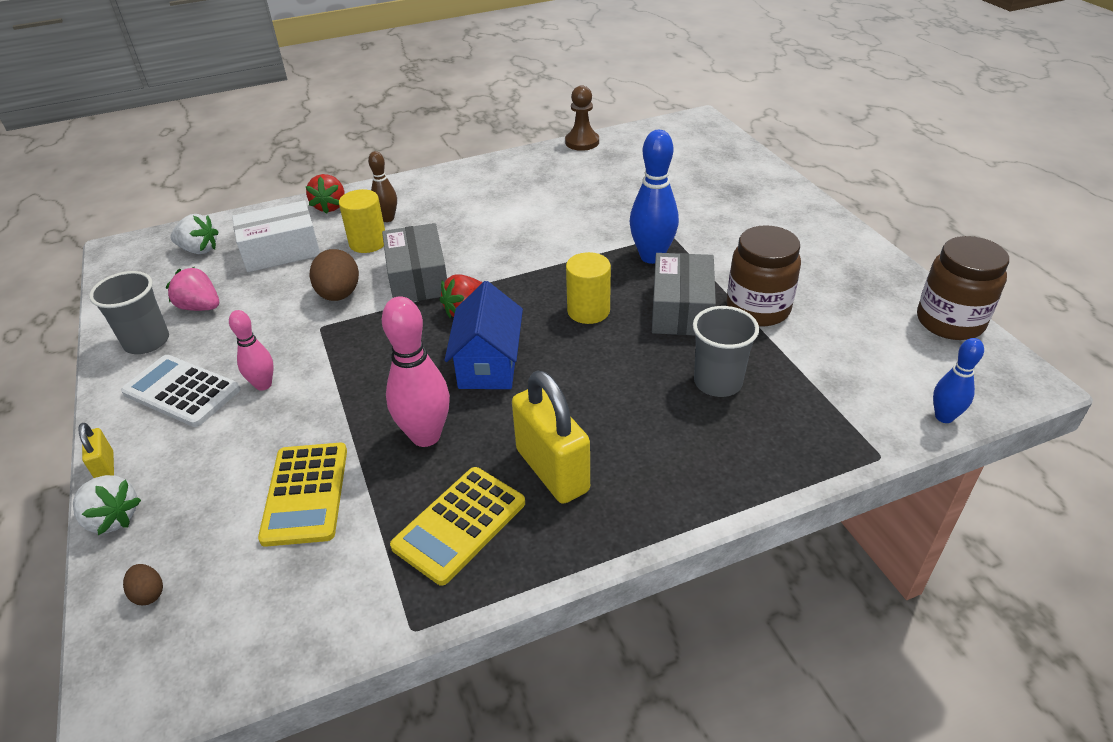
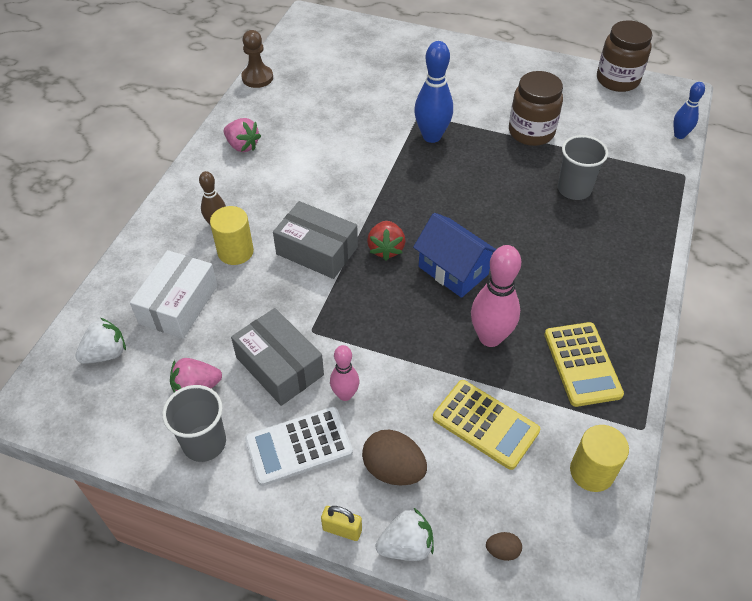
camera: 50 degrees left, 10 degrees up
red strawberry [306,174,345,214] -> none
brown egg [309,249,359,301] -> brown egg moved to [362,430,427,486]
yellow padlock [512,371,590,504] -> none
yellow cylinder [566,252,611,324] -> yellow cylinder moved to [570,425,629,492]
grey box [652,253,716,336] -> grey box moved to [231,308,324,406]
none -> pink strawberry [224,118,261,152]

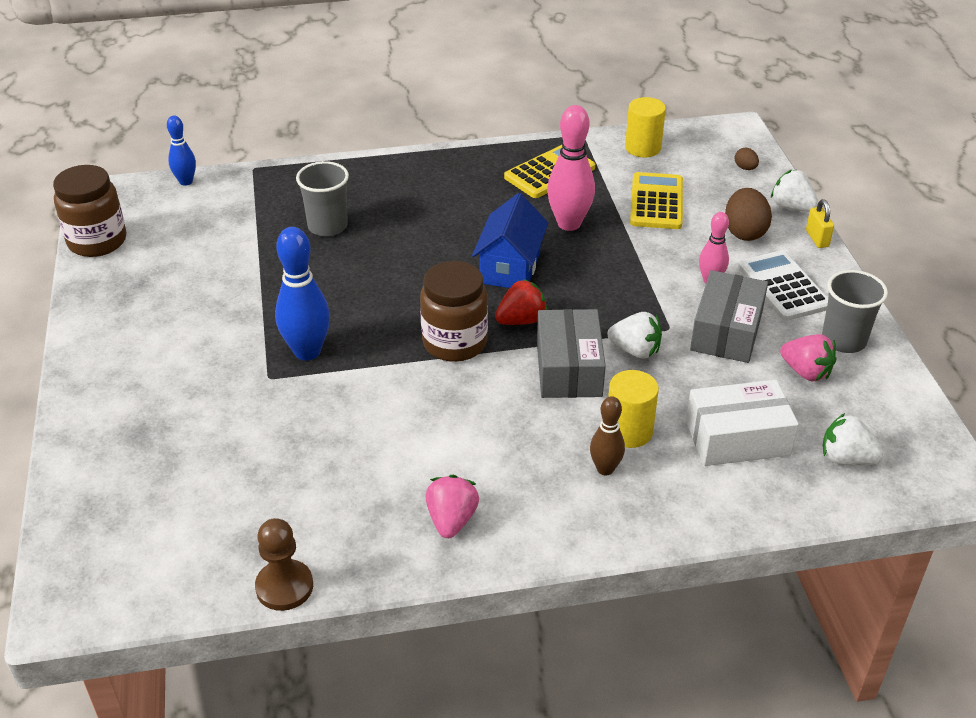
camera: 120 degrees left, 10 degrees down
white calculator [245,407,353,486] -> white calculator turned 150 degrees counterclockwise [738,250,828,321]
brown jar [509,71,563,146] -> brown jar moved to [420,261,488,362]
none -> white strawberry [607,312,662,359]

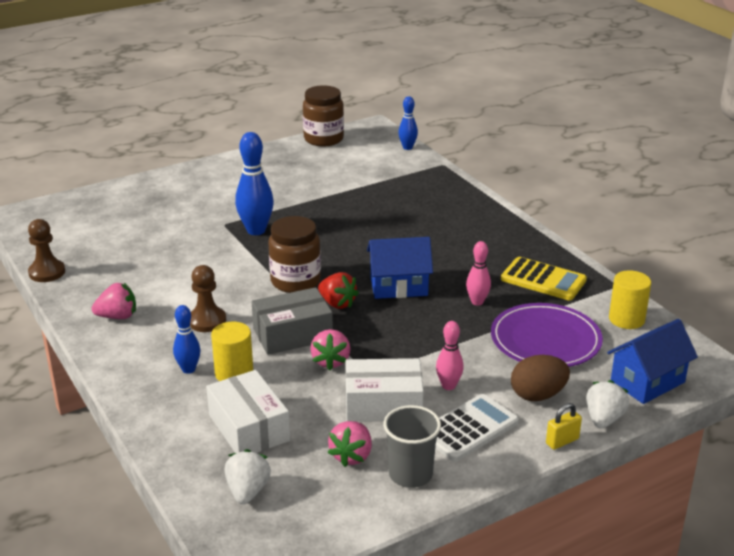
camera: 70 degrees right, 10 degrees down
grey cup [296,161,349,236] -> none
pink bowling pin [547,105,595,231] -> pink bowling pin [466,241,491,306], size x0.59
brown bowling pin [590,396,625,475] -> blue bowling pin [173,305,200,374]
white strawberry [607,312,662,359] -> pink strawberry [310,329,350,370]
yellow calculator [630,172,683,229] -> purple plate [491,303,603,367]
grey box [690,270,768,363] -> white box [345,358,424,422]
brown egg [734,148,759,170] -> blue house [607,319,698,404]
none -> brown pawn [190,265,226,332]

